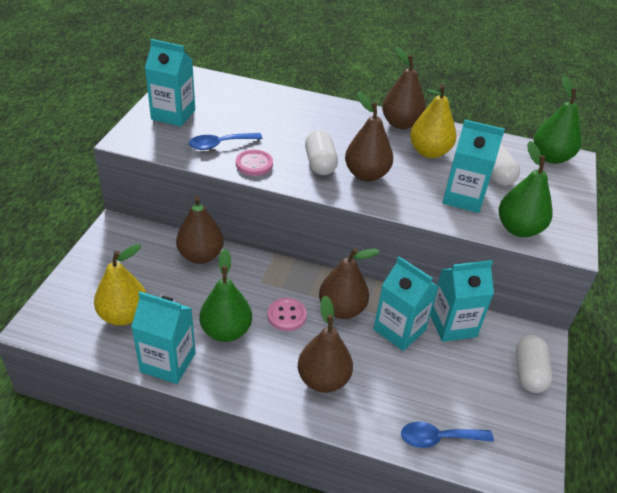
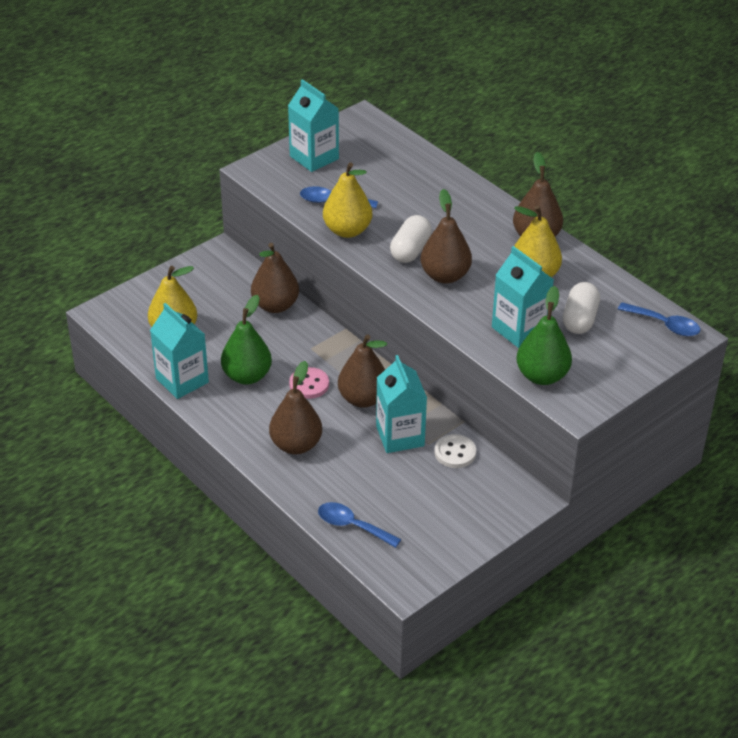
camera: 35 degrees right, 0 degrees up
pink button [236,150,273,176] -> yellow pear [323,162,372,238]
turquoise carton [430,260,494,342] -> white button [434,434,476,468]
white capsule [516,335,553,393] -> none
green pear [534,77,581,164] -> blue spoon [618,302,701,336]

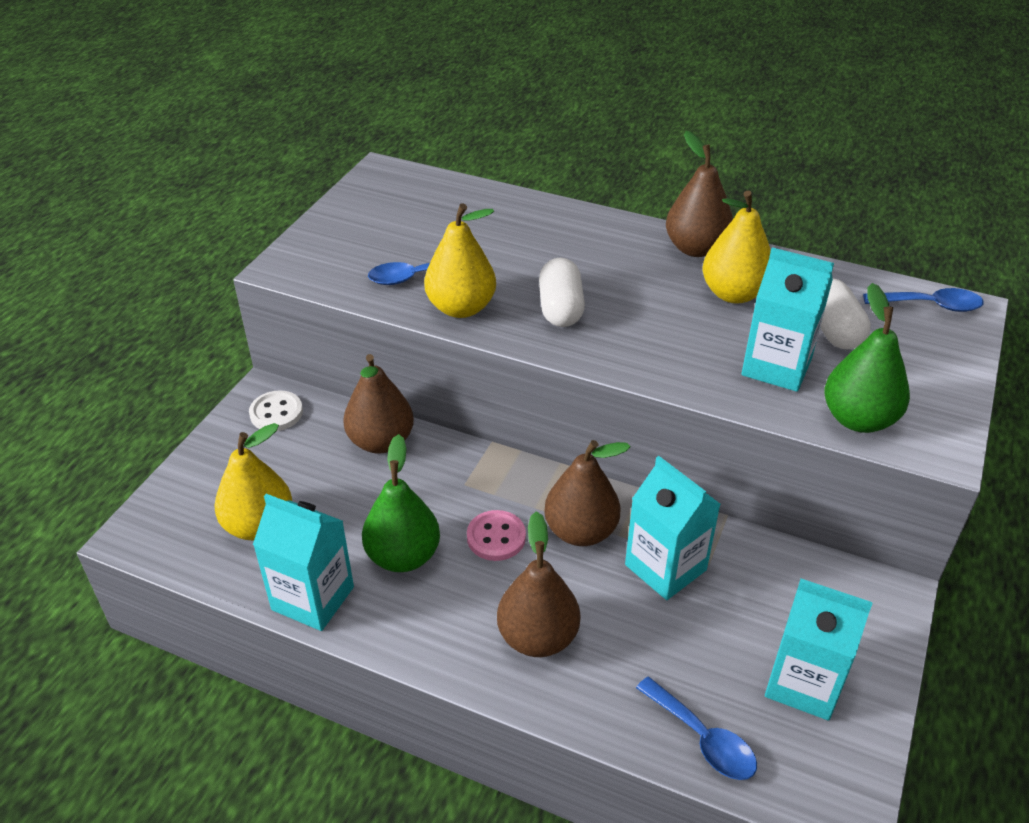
camera: 25 degrees left, 0 degrees up
turquoise carton [288,79,339,172] -> turquoise carton moved to [765,579,873,720]
blue spoon [318,502,401,548] -> blue spoon turned 135 degrees counterclockwise [636,677,757,780]
brown pear [421,189,472,284] -> none
white button [434,434,476,468] -> white button moved to [249,390,303,431]

